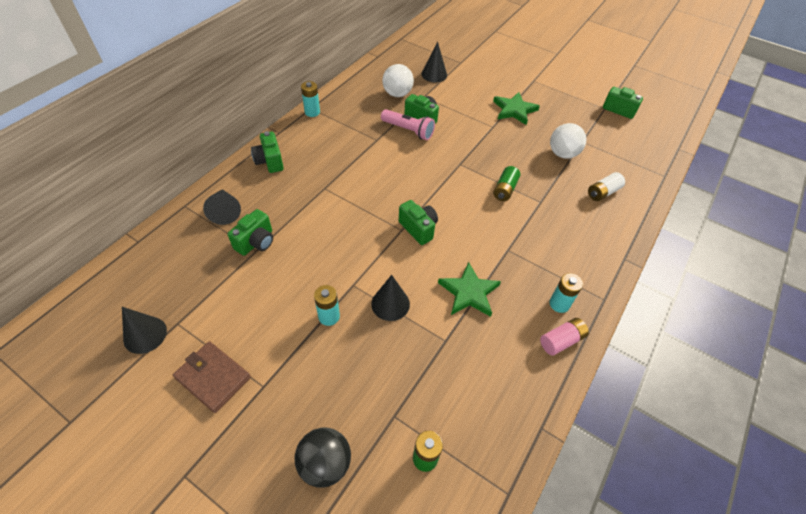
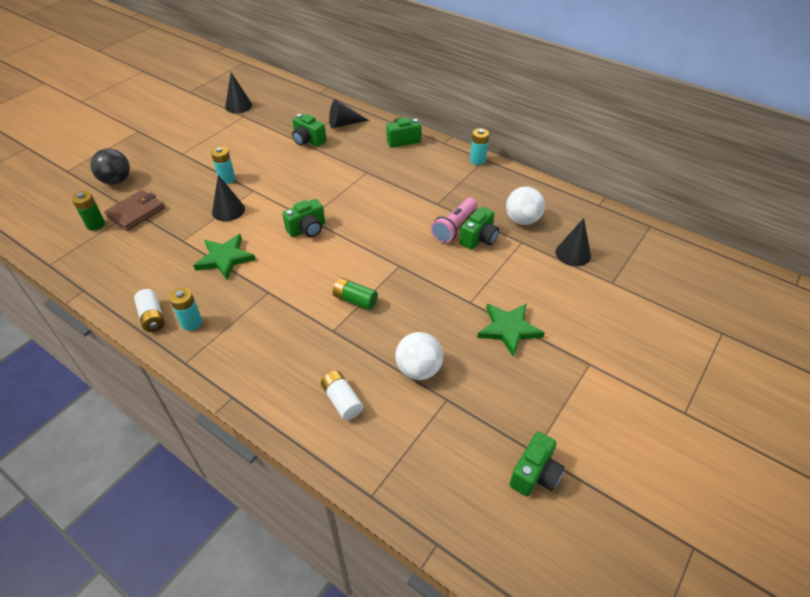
camera: 95 degrees right, 5 degrees down
brown wallet [173,341,251,413] -> brown wallet moved to [104,190,165,231]
pink battery [540,318,589,355] -> white battery [134,289,165,332]

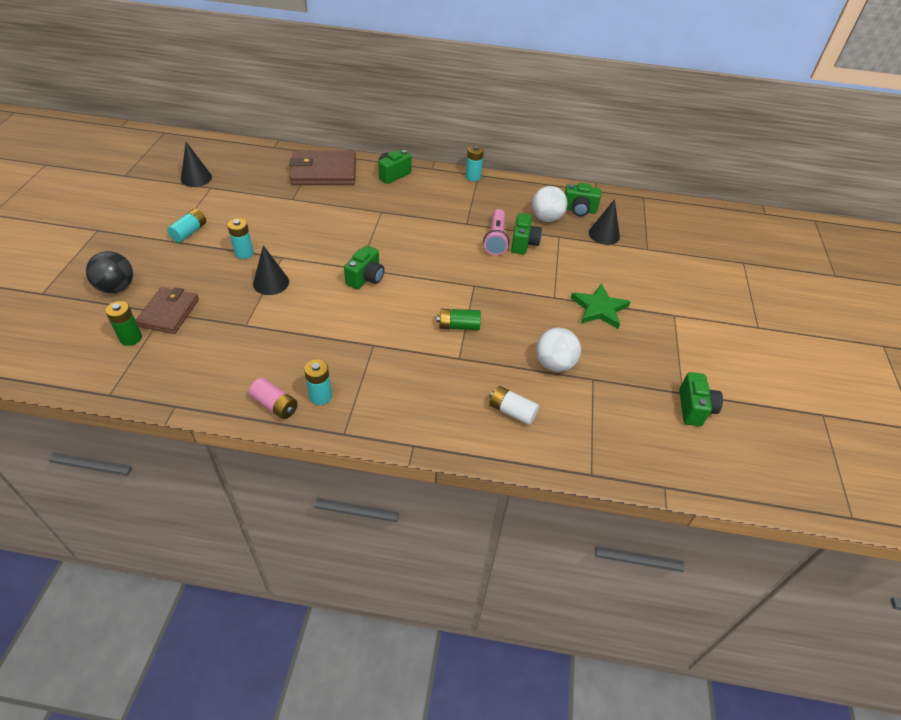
camera: 30 degrees left, 0 degrees up
white battery [134,289,165,332] -> pink battery [249,378,298,419]
green star [193,234,256,280] -> none
green camera [292,114,326,147] -> green camera moved to [565,183,601,217]
black cone [329,99,368,128] -> brown wallet [289,150,356,185]
none -> turquoise battery [167,209,206,243]

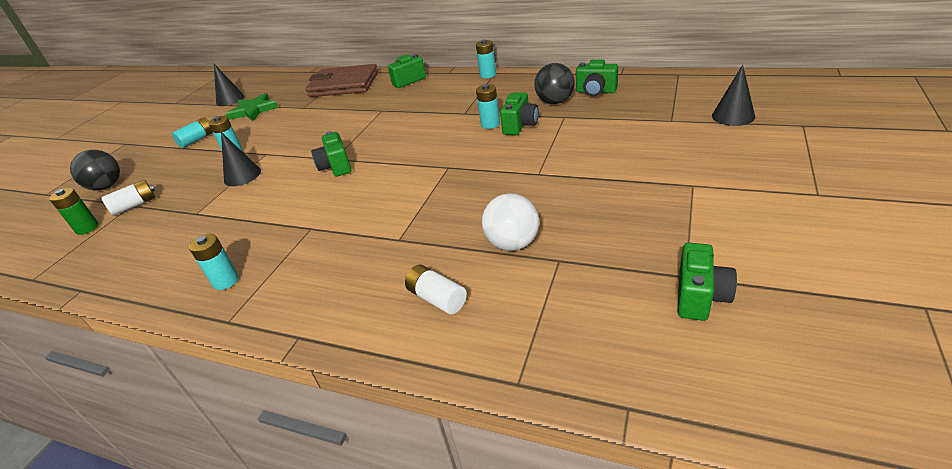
camera: 20 degrees right, 10 degrees down
brown wallet [136,287,199,334] -> white battery [101,180,156,216]
pink battery [249,378,298,419] -> none
green camera [344,245,384,289] -> green camera turned 120 degrees clockwise [311,131,351,177]
green battery [437,309,481,330] -> none
pink flashlight [483,209,509,255] -> turquoise battery [476,84,500,129]
white ball [532,186,567,222] -> black ball [534,63,575,104]
green star [571,284,631,329] -> green star moved to [226,93,278,121]
black cone [589,199,620,245] -> black cone moved to [712,65,755,126]

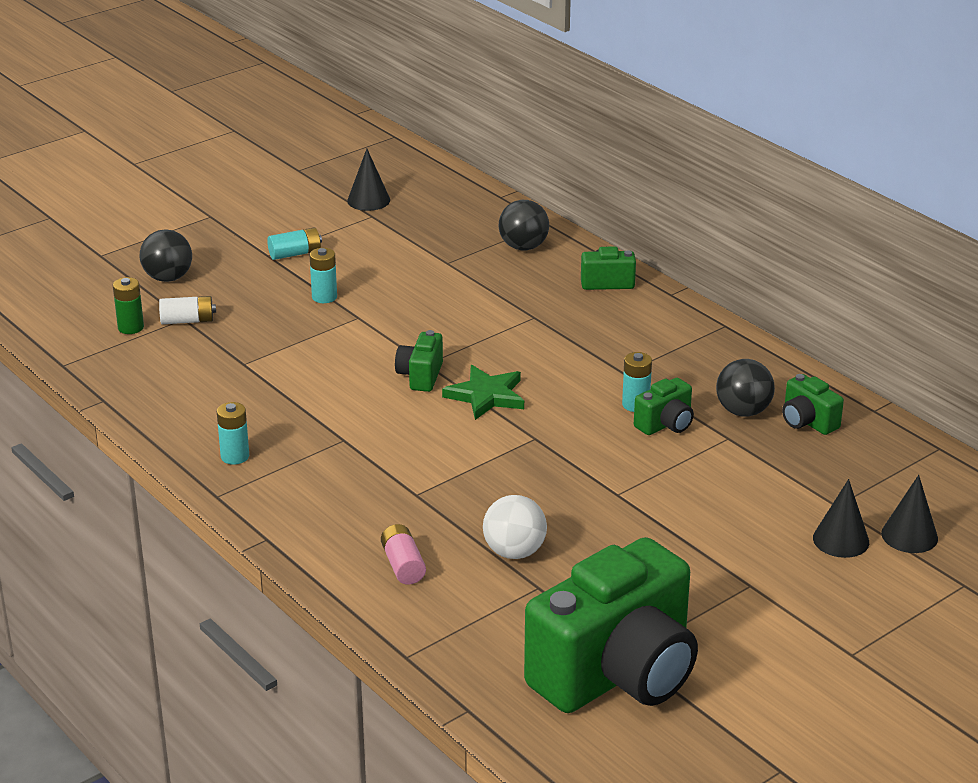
camera: 25 degrees right, 5 degrees down
black cone [221,132,261,186] -> black cone moved to [813,479,869,558]
green star [226,93,278,121] -> green star moved to [442,365,524,420]
brown wallet [305,64,378,97] -> black ball [499,200,549,250]
white battery [405,265,467,314] -> pink battery [381,524,426,585]
turquoise battery [476,39,496,78] -> none
green camera [678,243,737,321] -> green camera [524,537,698,713], size x2.42

